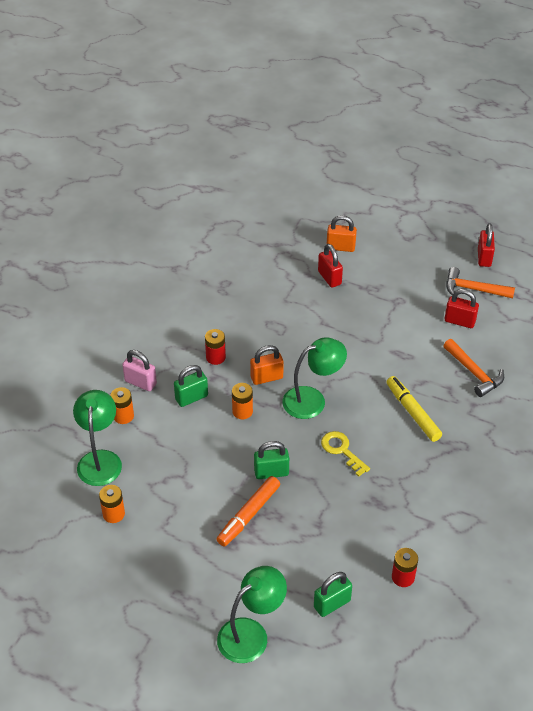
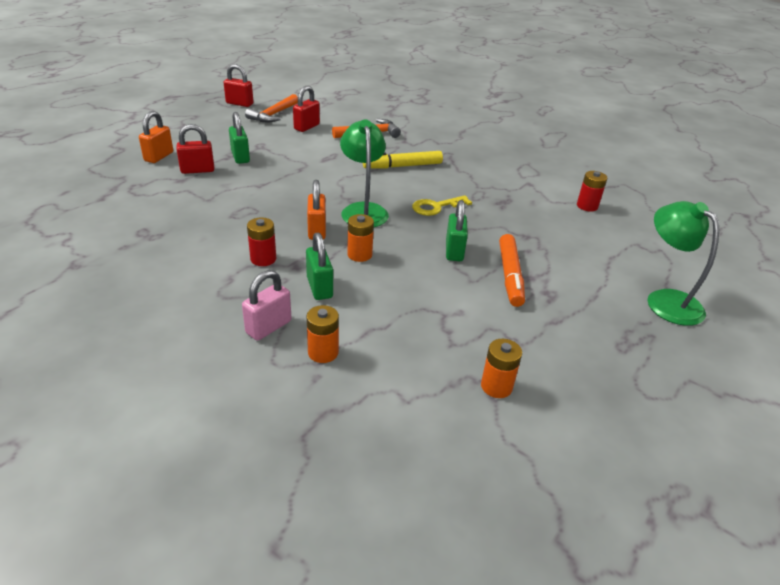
camera: 80 degrees left, 10 degrees down
green lamp [73,390,122,486] -> none
orange marker [217,476,280,547] -> orange marker turned 45 degrees clockwise [499,234,525,307]
green padlock [314,572,352,617] -> green padlock moved to [229,112,250,164]

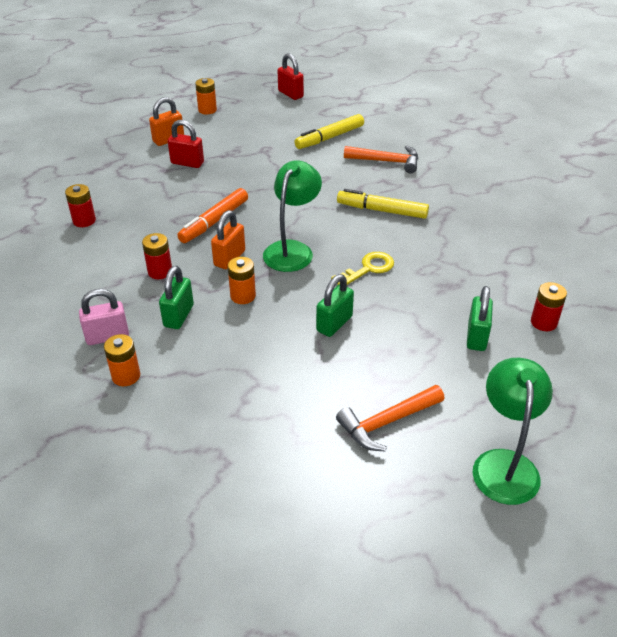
camera: 35 degrees right, 5 degrees up
green padlock [229,112,250,164] -> green padlock moved to [467,286,493,351]
orange hammer [245,94,298,122] -> orange hammer moved to [336,385,444,452]
red padlock [293,86,320,132] -> yellow marker [295,114,364,149]
yellow key [412,195,472,216] -> yellow key turned 135 degrees clockwise [331,252,394,285]
orange battery [481,339,522,398] -> orange battery moved to [195,78,217,114]
orange marker [499,234,525,307] -> orange marker moved to [177,188,248,243]
none -> red battery [65,184,96,227]

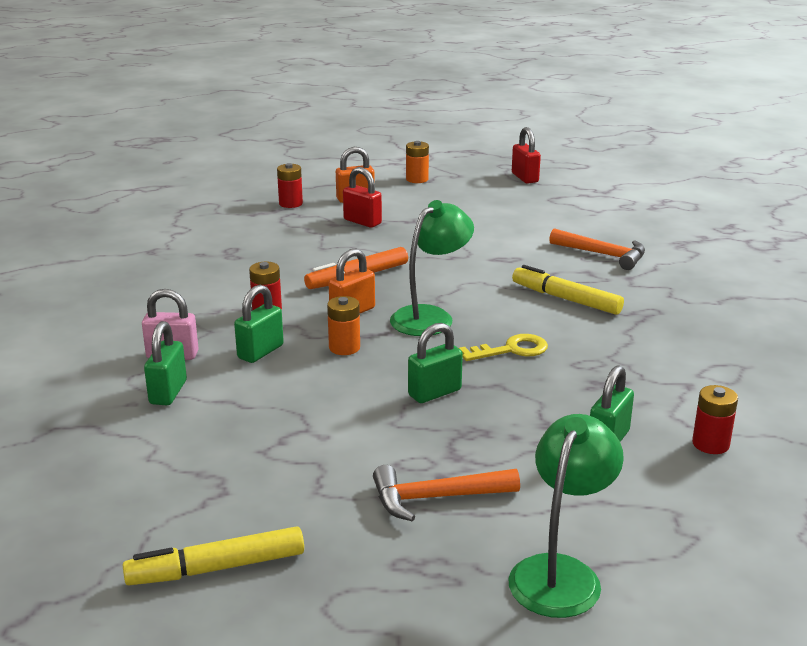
camera: 20 degrees right, 15 degrees down
red battery [65,184,96,227] -> red battery moved to [277,163,303,208]
orange battery [104,334,140,386] -> green padlock [144,321,187,405]
yellow marker [295,114,364,149] -> yellow marker moved to [123,526,304,585]

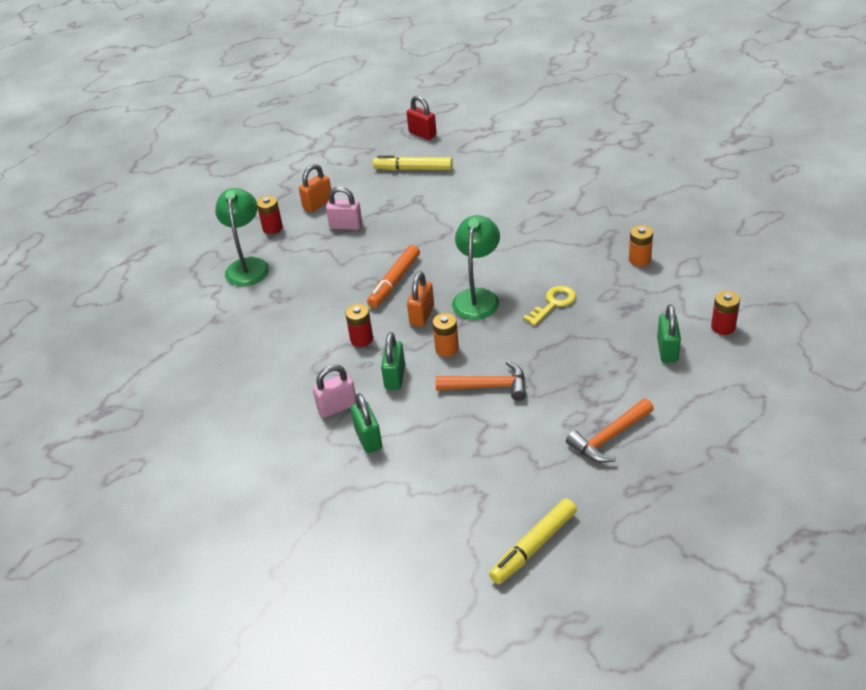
camera: 25 degrees left, 15 degrees up
red padlock [343,167,382,228] -> pink padlock [326,186,362,230]
orange battery [406,141,429,183] -> orange battery moved to [629,225,653,267]
green padlock [408,323,463,403] -> none
green lamp [508,414,624,618] -> green lamp moved to [215,188,269,286]
yellow marker [512,265,624,315] -> yellow marker moved to [373,155,453,170]
orange hammer [549,228,645,270] -> orange hammer moved to [435,361,526,401]

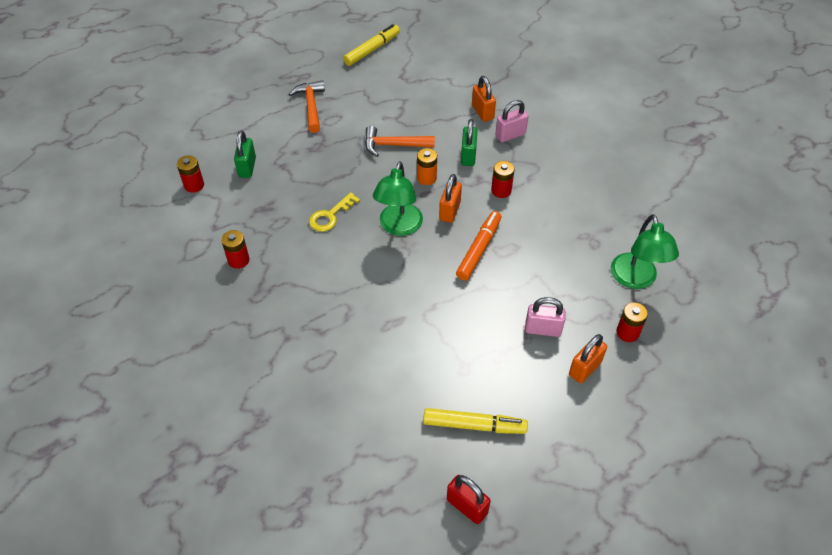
camera: 175 degrees right, 10 degrees up
green padlock [351,393,382,453] -> orange padlock [472,76,496,122]
orange hammer [566,398,654,463] -> orange hammer turned 60 degrees counterclockwise [289,80,325,133]
orange battery [629,225,653,267] -> red battery [221,230,250,269]

